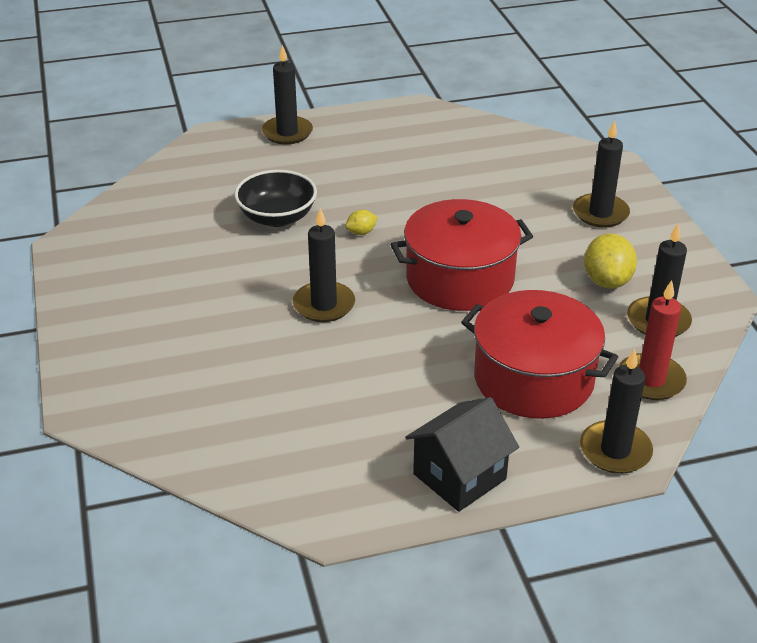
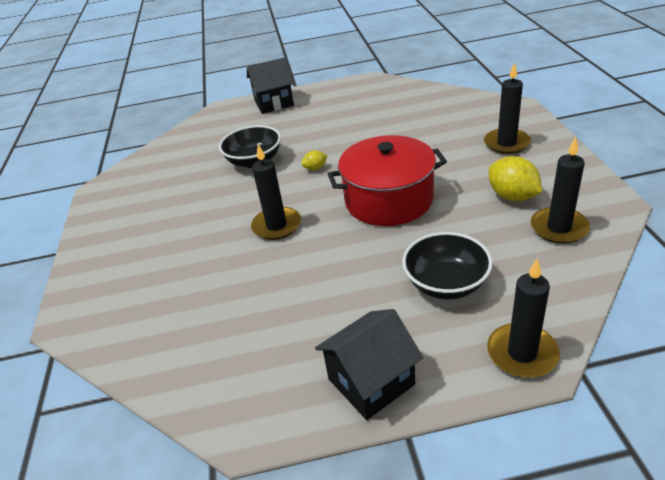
camera: 10 degrees right, 0 degrees up
black candle [262,45,313,144] -> black house [247,58,294,114]
red pot [461,290,618,419] -> black bowl [402,232,493,299]
yellow lemon [584,233,637,289] -> yellow lemon turned 45 degrees counterclockwise [489,156,542,201]
red candle [619,280,687,400] -> none

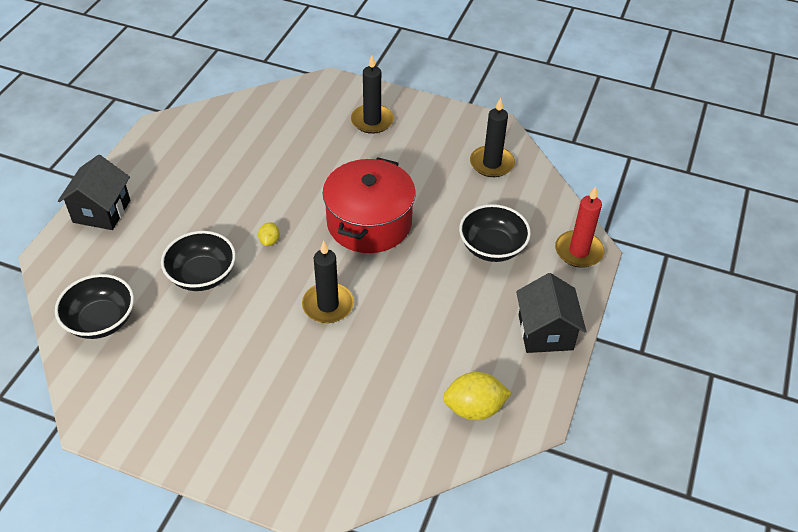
camera: 65 degrees left, 10 degrees up
black candle [487,259,560,378] -> red candle [555,186,605,268]
yellow lemon [489,156,542,201] -> yellow lemon moved to [443,372,512,420]
none -> black bowl [55,274,134,339]

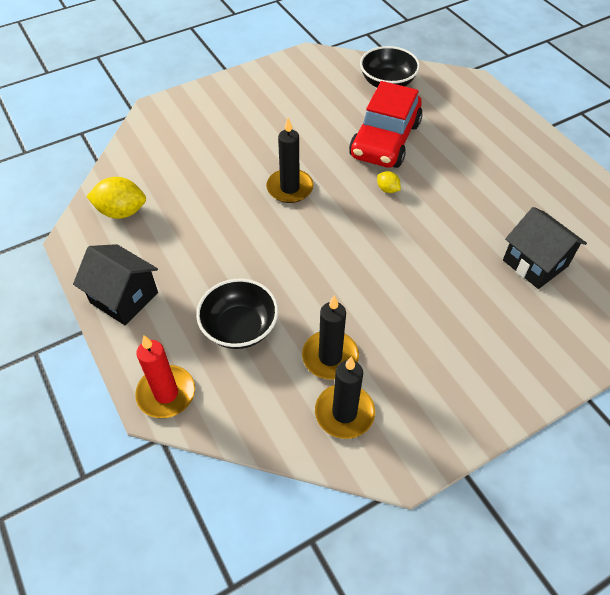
camera: 130 degrees right, 5 degrees up
black house [58,155,130,230] -> black house moved to [503,207,587,289]
black bowl [161,231,236,291] -> red car [349,81,423,168]
red pot [322,157,416,253] -> none
black candle [351,55,394,134] -> black candle moved to [302,295,359,380]
yellow lemon [443,372,512,420] -> yellow lemon turned 60 degrees clockwise [86,177,146,219]

